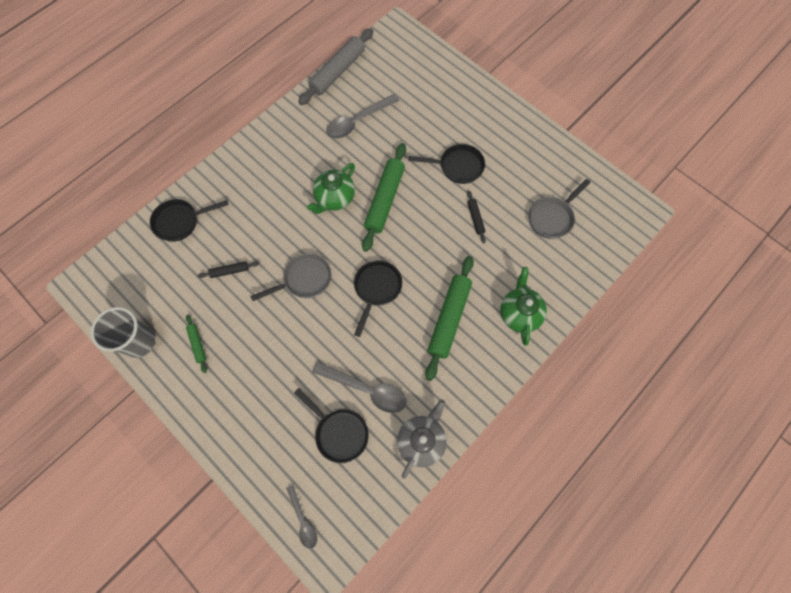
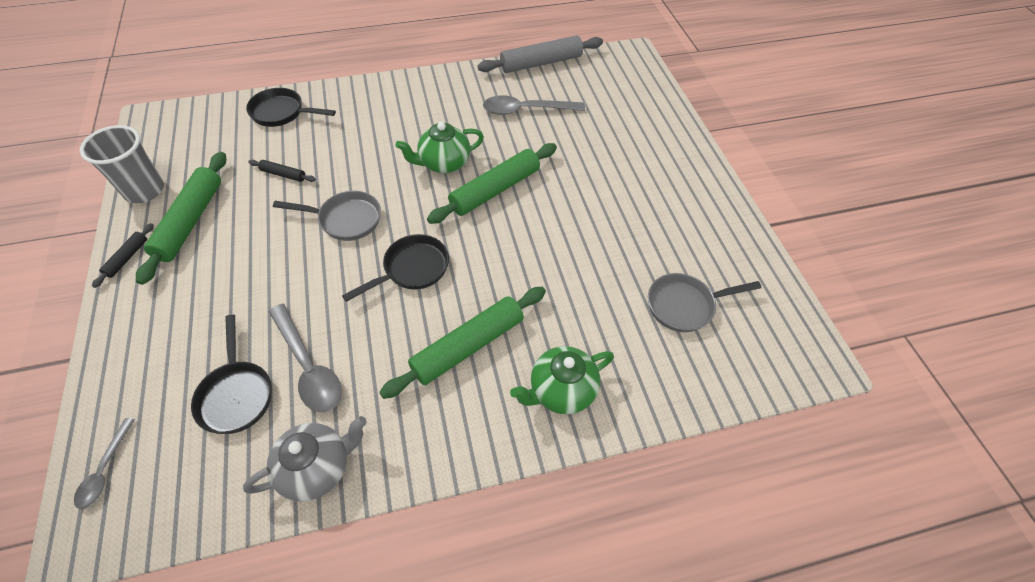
camera: 30 degrees right, 15 degrees down
green rolling pin [186,315,207,373] -> green rolling pin [136,152,226,285], size x2.14
black pan [408,144,485,184] -> none
black rolling pin [467,191,486,243] -> black rolling pin moved to [92,223,154,288]
green teapot [500,267,547,346] -> green teapot turned 150 degrees counterclockwise [510,346,614,414]

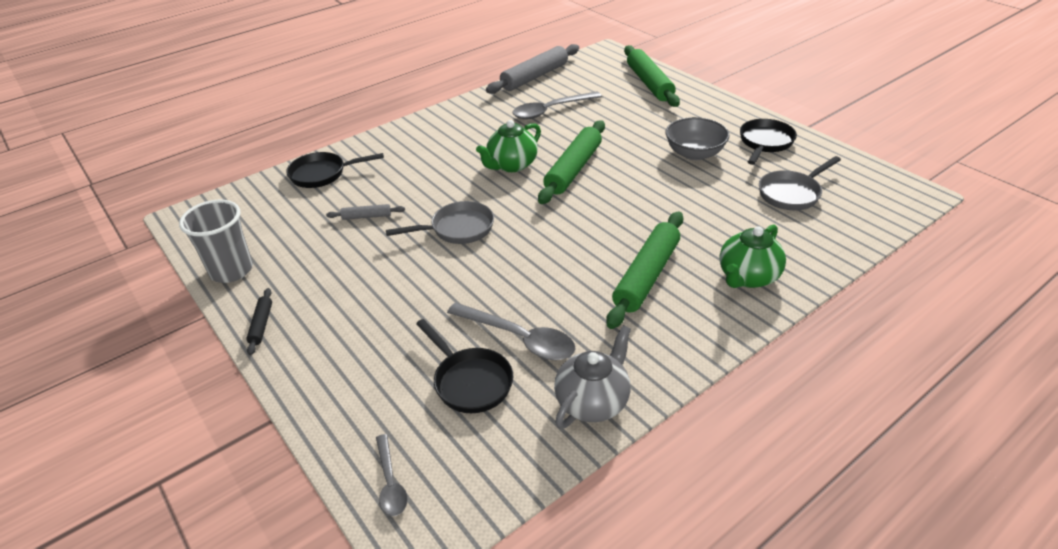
camera: 20 degrees left, 15 degrees down
green rolling pin [136,152,226,285] -> green rolling pin moved to [624,45,680,107]
black rolling pin [248,160,316,182] -> grey rolling pin [326,204,405,220]
black pan [342,234,449,302] -> black pan moved to [740,119,797,165]
none -> grey bowl [666,117,730,160]

